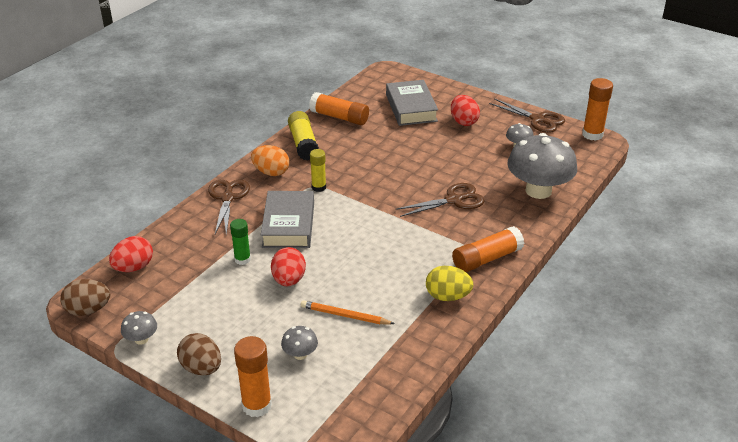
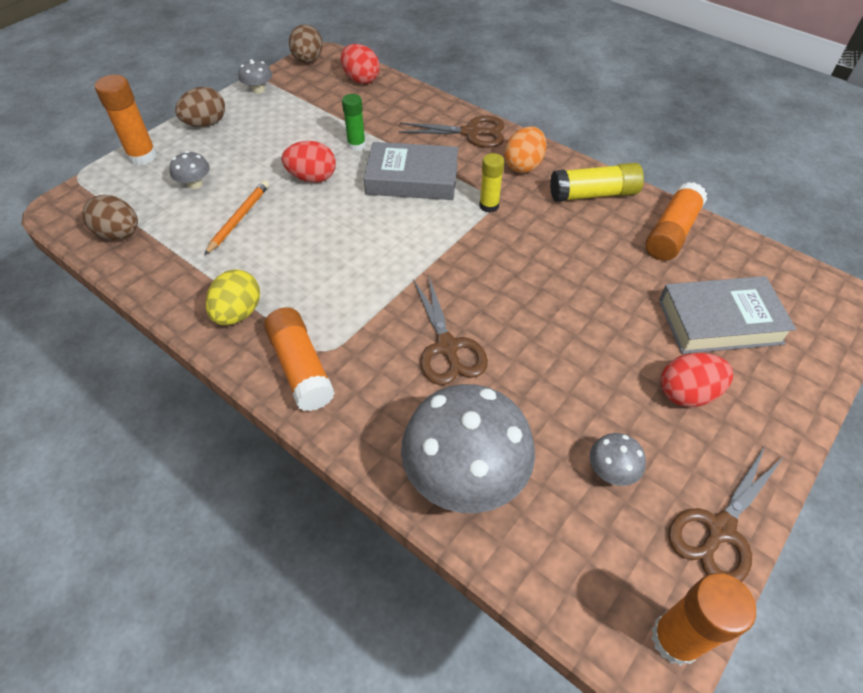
camera: 95 degrees right, 15 degrees up
none -> brown egg [82,195,138,240]

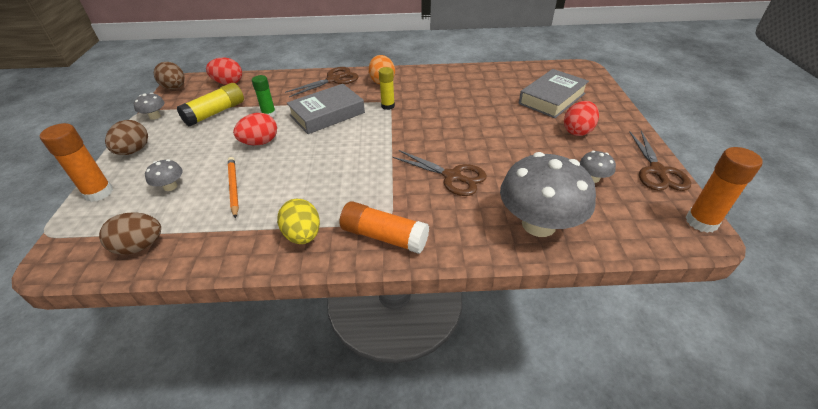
camera: 40 degrees left, 10 degrees down
yellow glue stick [550,163,644,202] -> yellow glue stick moved to [177,83,244,126]
orange glue stick [646,182,707,261] -> none

